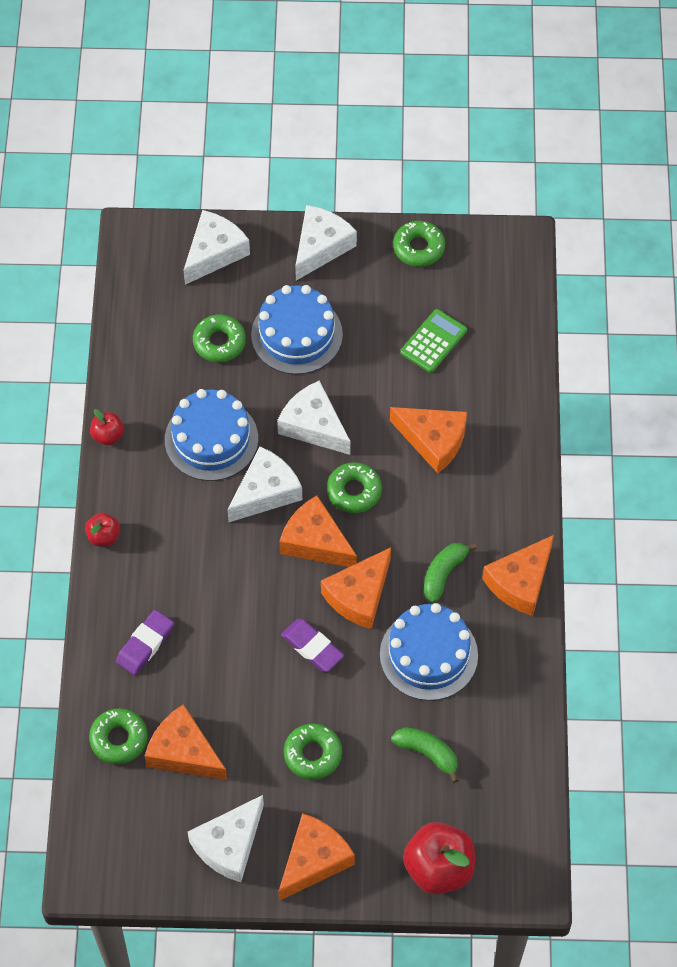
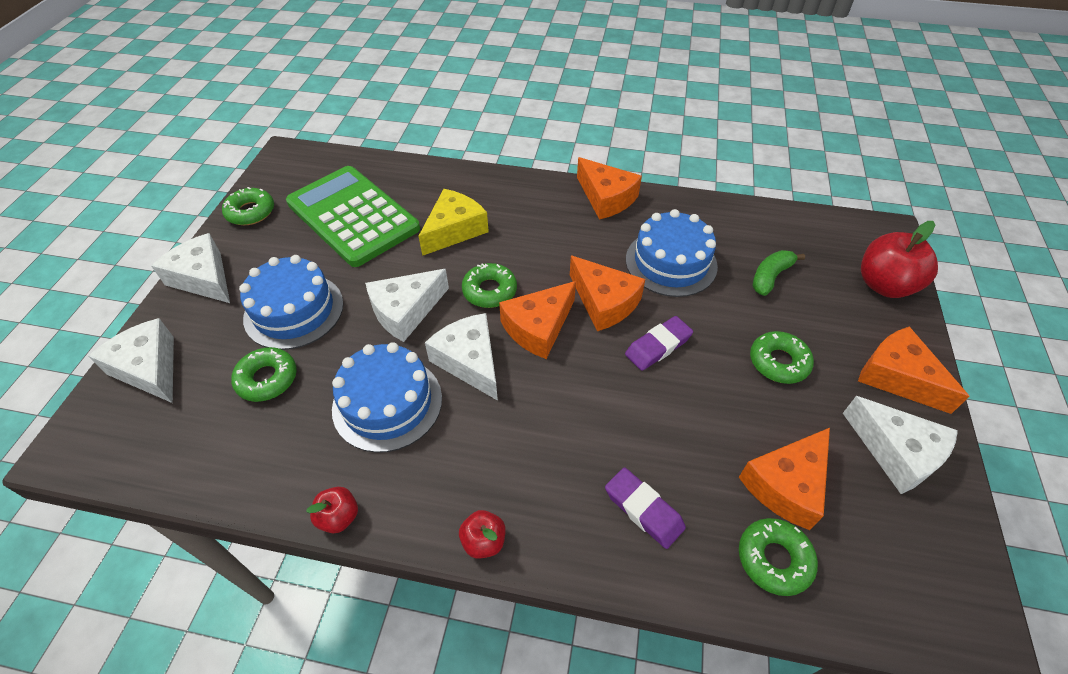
camera: 80 degrees left, 10 degrees down
orange cheese [390,407,467,473] -> yellow cheese [419,189,489,256]
green calculator [400,309,467,373] -> green calculator [286,166,420,267], size x2.15
green banana [424,543,477,603] -> none

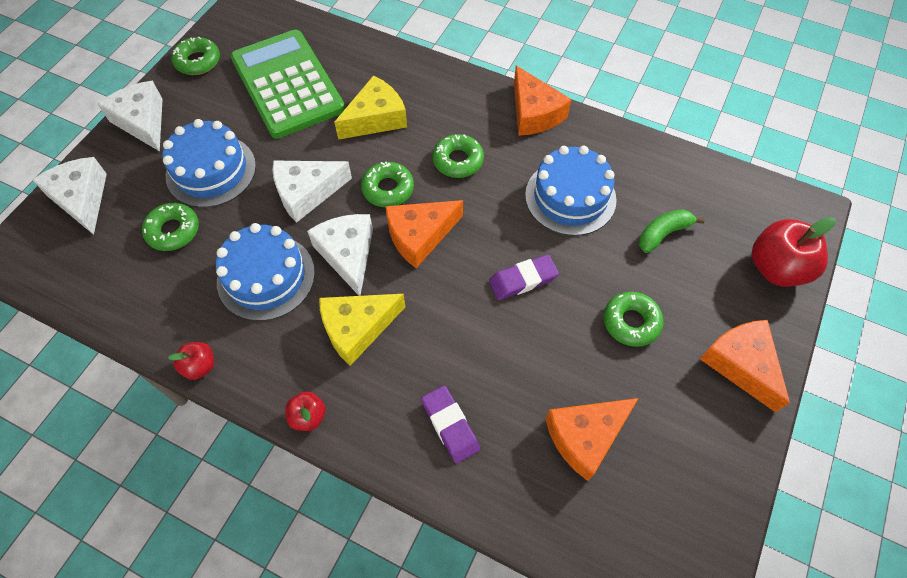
camera: 15 degrees right, 10 degrees up
orange cheese [570,256,645,331] -> none
green donut [739,518,818,596] -> green donut moved to [432,134,484,178]
white cheese [843,396,958,494] -> none
none -> yellow cheese [319,294,405,366]

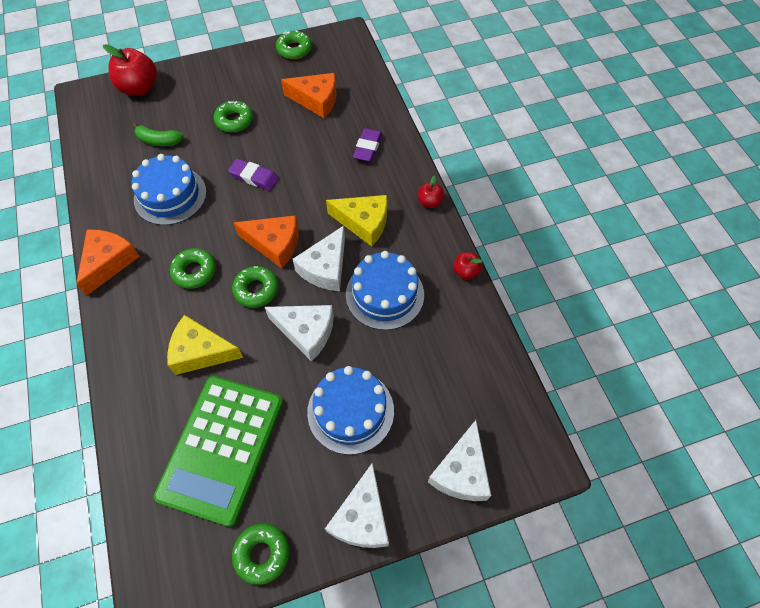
camera: 135 degrees left, 0 degrees up
green donut [142,203,199,251] -> green donut moved to [276,31,312,59]
orange cheese [700,320,790,413] -> none

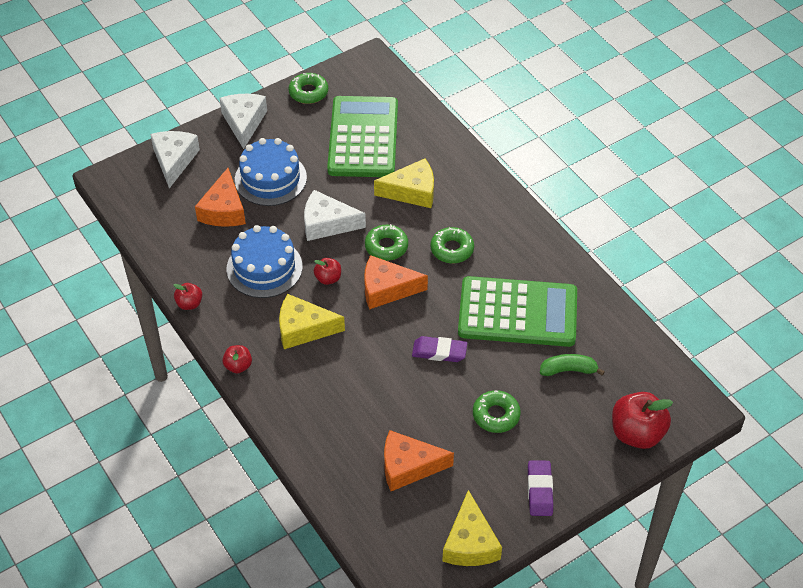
camera: 165 degrees right, 10 degrees down
orange cheese [76,230,140,295] -> orange cheese moved to [195,168,246,227]
blue cake [132,154,207,225] -> green calculator [458,276,577,347]
green donut [276,31,312,59] -> yellow cheese [442,490,502,566]
white cheese [293,226,345,291] -> red apple [314,258,341,285]
purple eraser [353,128,382,162] -> purple eraser moved to [528,460,553,516]

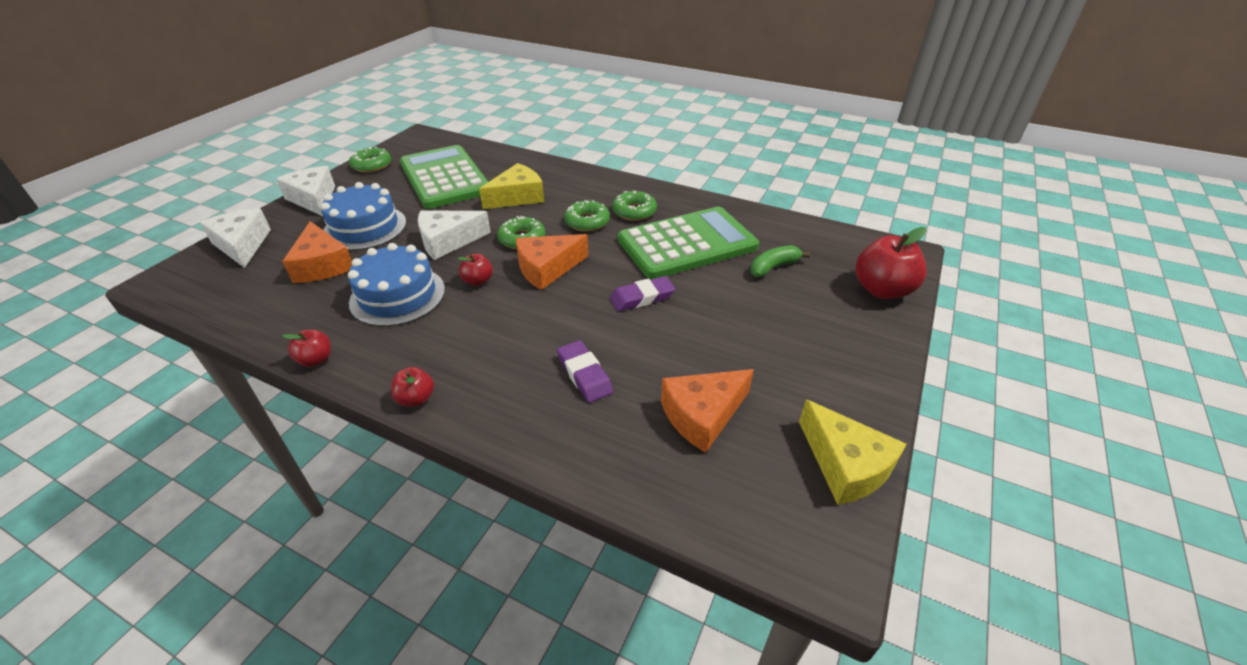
camera: 30 degrees left, 10 degrees down
yellow cheese [279,294,345,349] -> none
green donut [473,390,521,433] -> green donut moved to [612,191,657,221]
purple eraser [528,460,553,516] -> purple eraser moved to [557,340,613,403]

